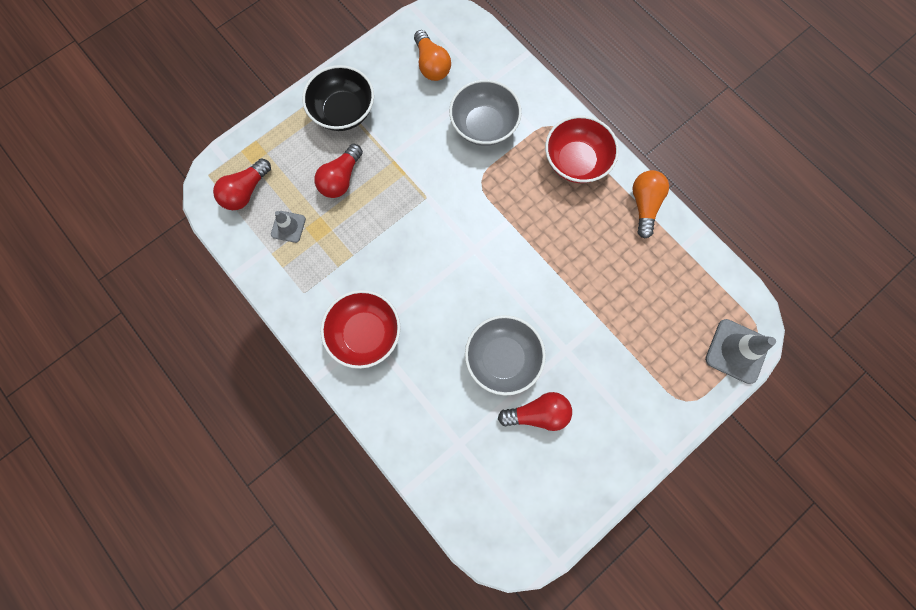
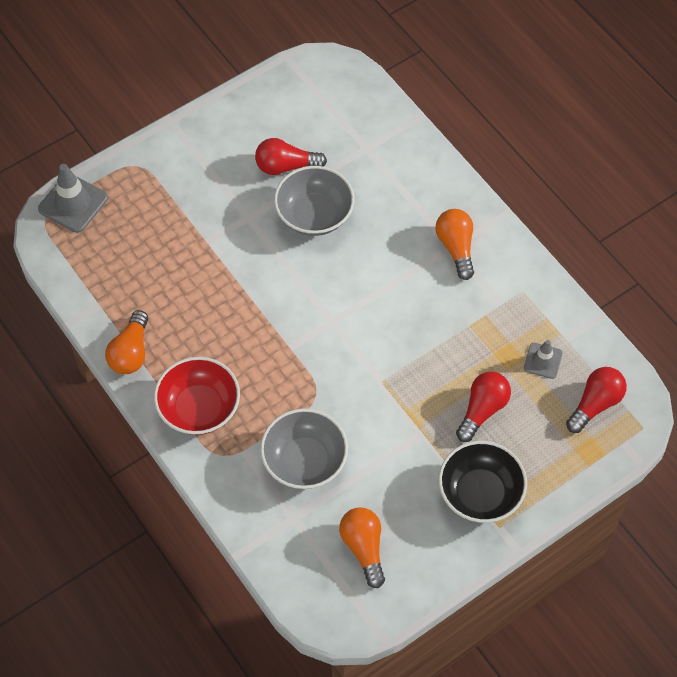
camera: 175 degrees left, 15 degrees down
red bowl [321,290,401,369] -> orange light bulb [435,209,474,280]

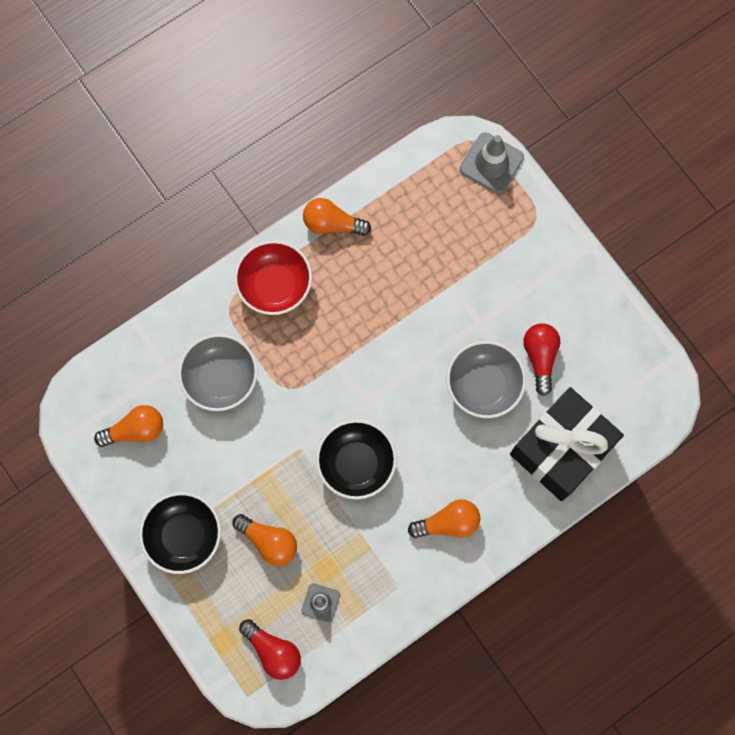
camera: 90 degrees right, 15 degrees up
red light bulb [456,372,511,442] -> orange light bulb [233,514,297,566]
none -> black bowl [316,420,397,500]
none -> black gift [510,387,624,501]

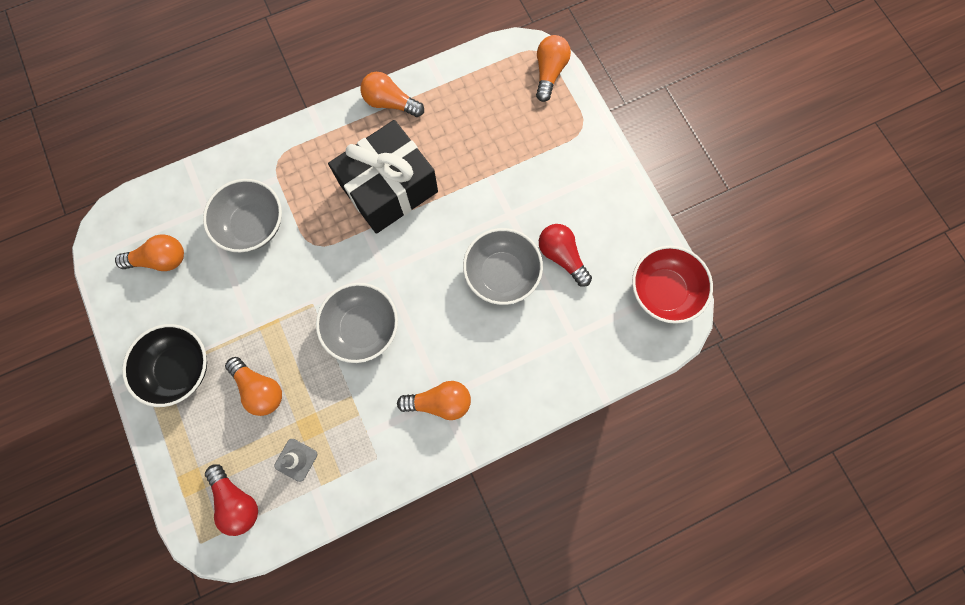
camera: 10 degrees right, 0 degrees up
red bowl [234,240,312,315] -> red bowl moved to [632,246,713,324]
black bowl [316,420,397,500] -> grey bowl [316,283,398,363]
grey traffic cone [460,132,524,194] -> orange light bulb [536,35,571,102]
black gift [510,387,624,501] -> black gift moved to [328,120,438,234]
red light bulb [523,323,560,396] -> red light bulb turned 45 degrees counterclockwise [539,224,592,287]

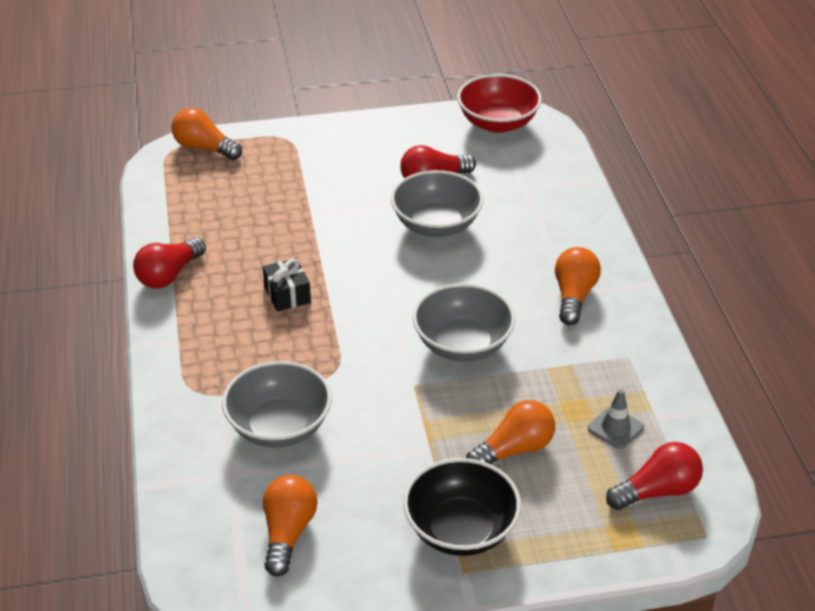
camera: 75 degrees left, 35 degrees down
black gift [328,120,438,234] -> black gift [263,258,311,312], size x0.42
orange light bulb [361,72,424,117] -> red light bulb [133,237,206,288]

